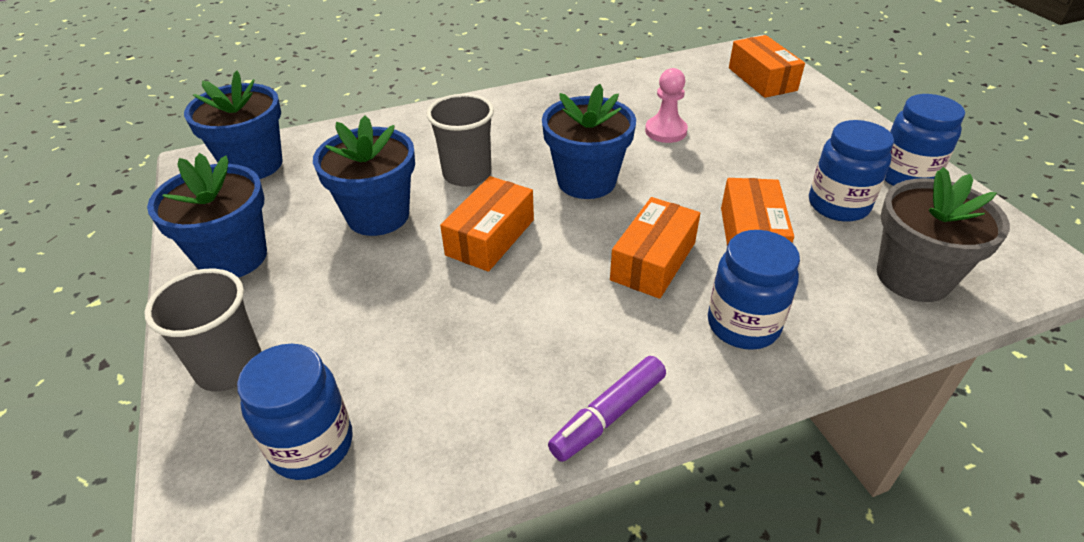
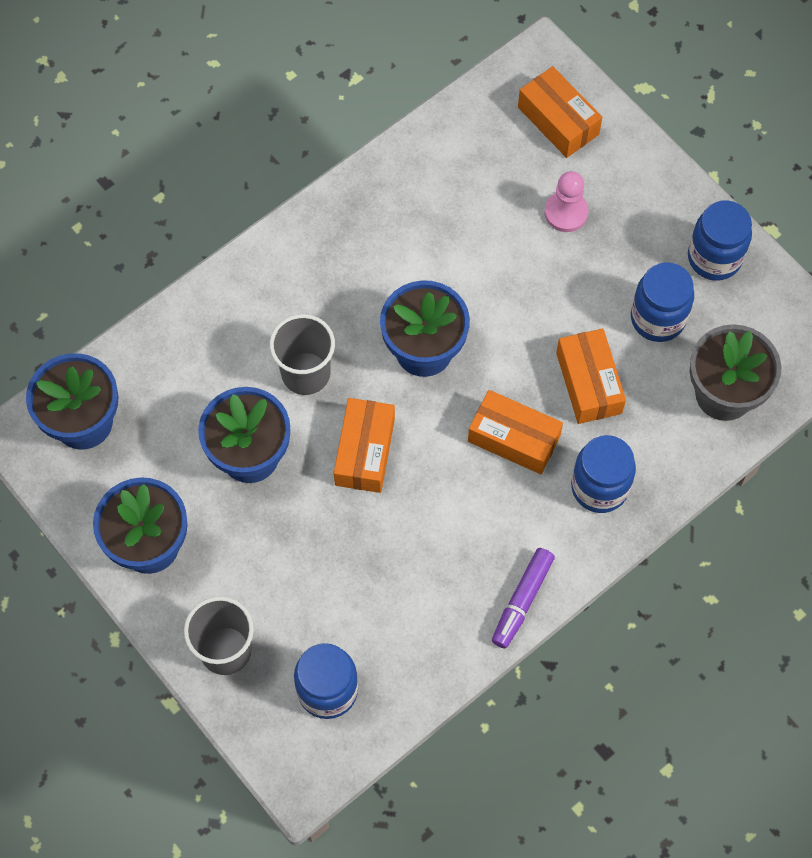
camera: 20 degrees left, 25 degrees up
orange box [610,197,700,299] -> orange box turned 75 degrees counterclockwise [468,390,563,474]
pink pawn [645,68,688,143] -> pink pawn moved to [544,171,589,232]

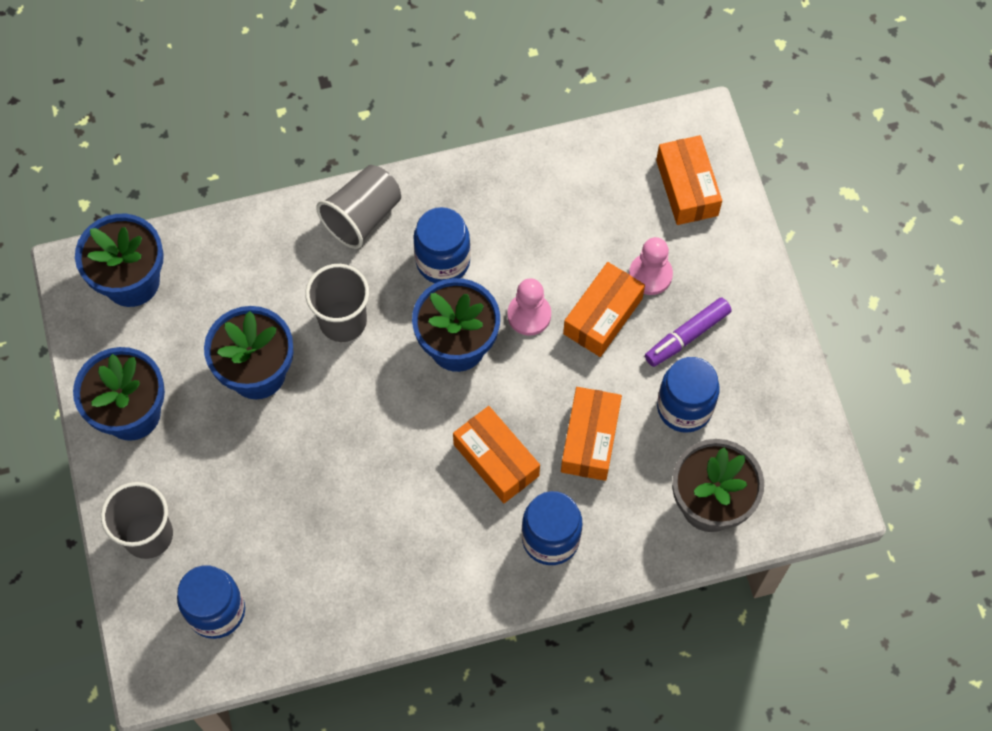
camera: 25 degrees right, 0 degrees up
orange box [334,398,395,493] -> orange box moved to [563,262,645,357]
purple marker [492,548,555,649] -> purple marker moved to [645,298,732,367]
blue jar [688,200,752,281] -> blue jar moved to [413,207,471,283]
none -> grey cup [316,165,401,249]
none -> pink pawn [507,278,551,336]

